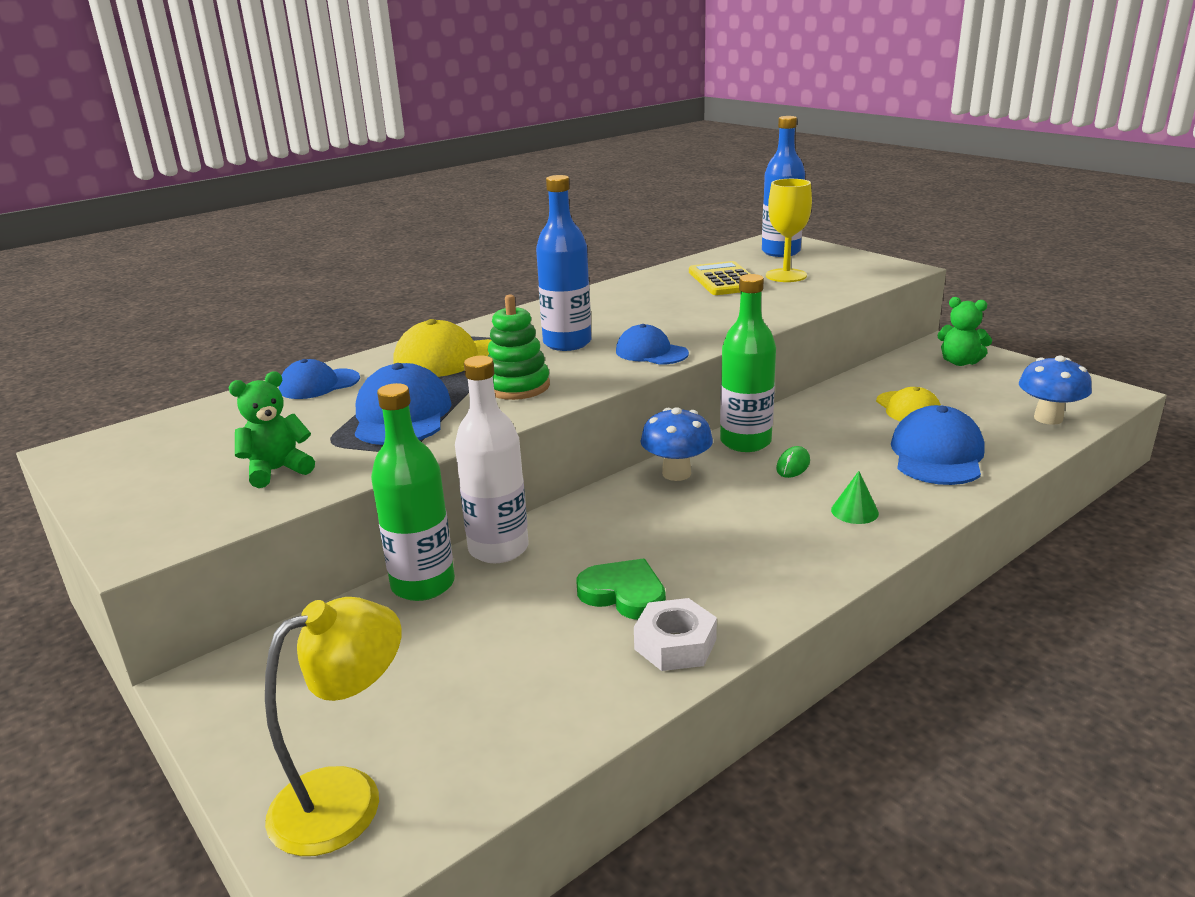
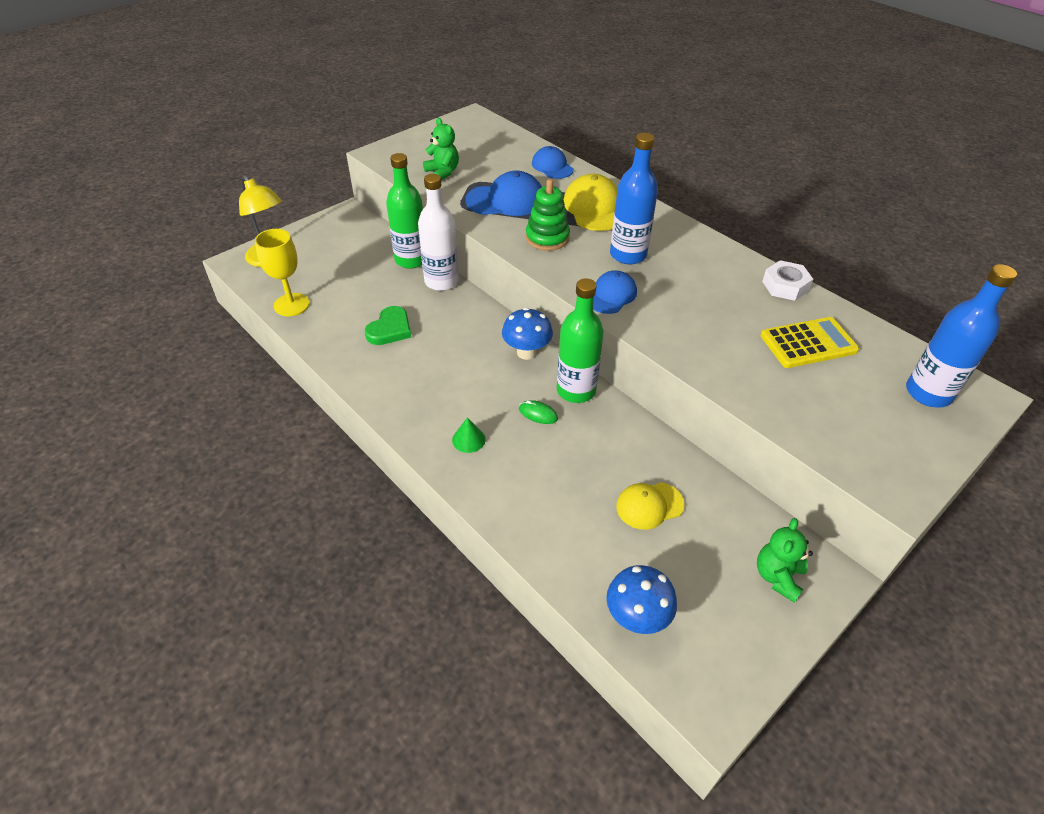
camera: 85 degrees right, 20 degrees up
white nut [634,598,717,671] -> white nut moved to [762,260,813,301]
yellow goblet [766,179,812,282] -> yellow goblet moved to [255,229,310,316]
blue cap [891,405,984,485] -> none

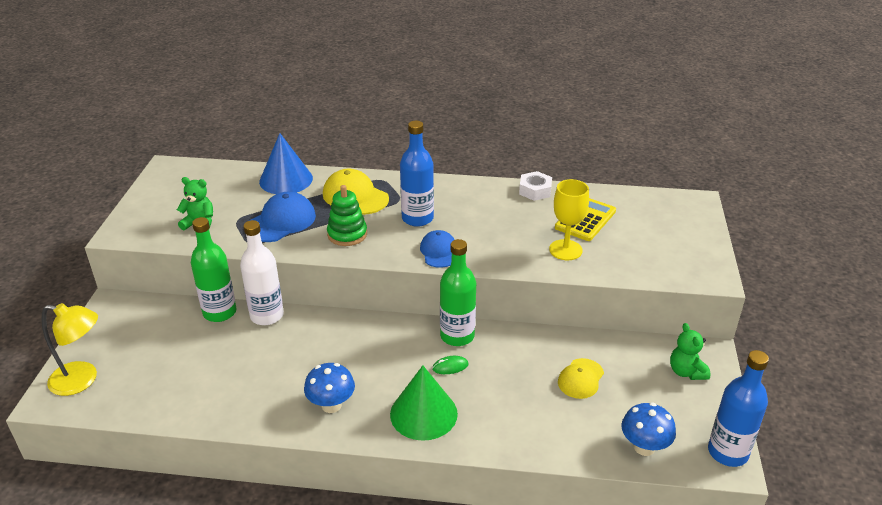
camera: 40 degrees left, 10 degrees down
yellow goblet [255,229,310,316] -> yellow goblet moved to [549,179,589,260]
green heart [365,306,411,345] -> none
green cone [452,417,486,453] -> green cone [390,366,458,441], size x2.24
blue mushroom [502,308,553,360] -> blue mushroom moved to [304,363,355,413]
blue cap [532,146,574,179] -> blue cone [259,133,313,194]
blue bottle [906,264,1017,408] -> blue bottle moved to [708,350,769,467]

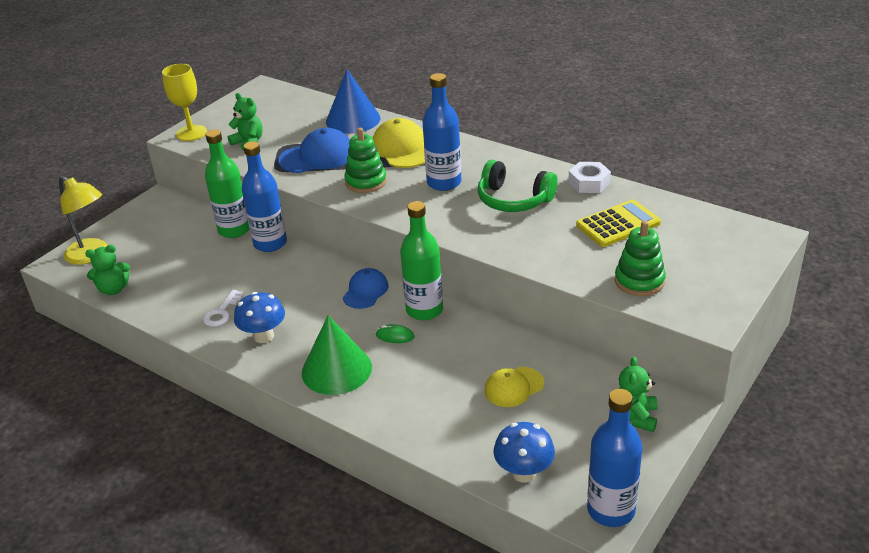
camera: 30 degrees right, 0 degrees up
white bottle [240,220,284,325] -> blue bottle [242,141,287,252]
blue cap [420,230,455,268] -> blue cap moved to [343,268,388,309]
yellow goblet [549,179,589,260] -> yellow goblet moved to [162,64,207,141]
none -> green teddy bear [85,244,130,295]
none -> white key [203,290,243,327]
none -> green headphones [478,160,558,212]
none -> green stacking toy [615,221,666,296]

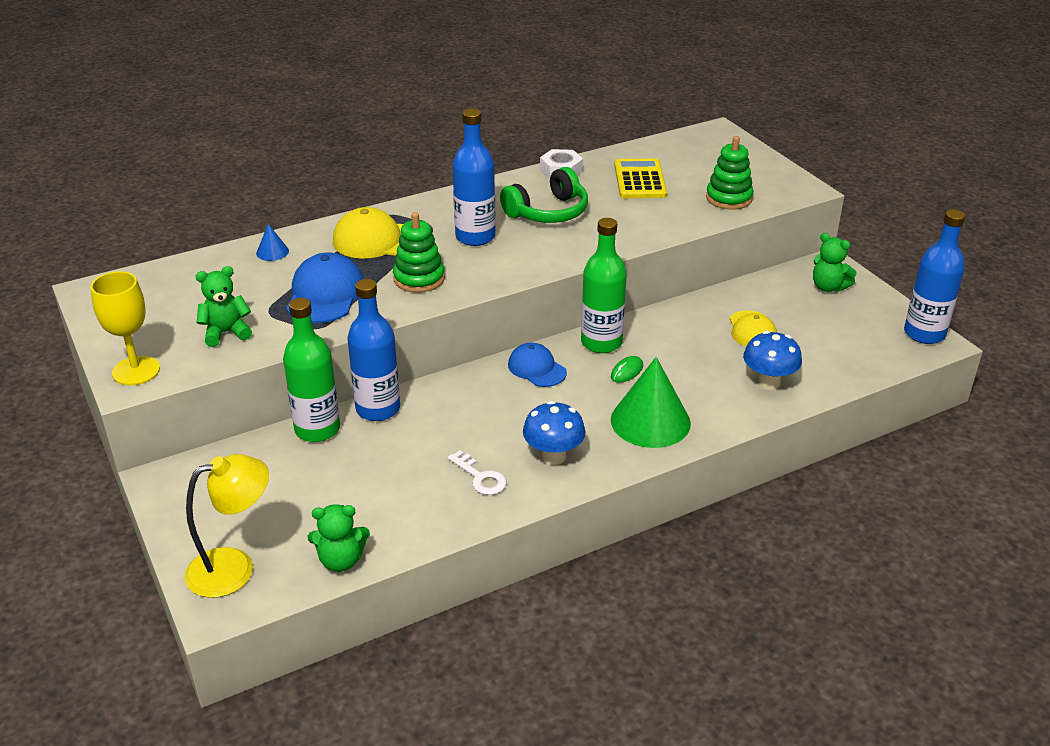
camera: 65 degrees left, 0 degrees up
green teddy bear [85,244,130,295] -> green teddy bear turned 75 degrees clockwise [308,504,370,572]
blue cone [326,69,380,134] -> blue cone [256,224,289,261], size x0.45
blue mushroom [493,422,555,483] -> blue mushroom moved to [743,331,802,390]

